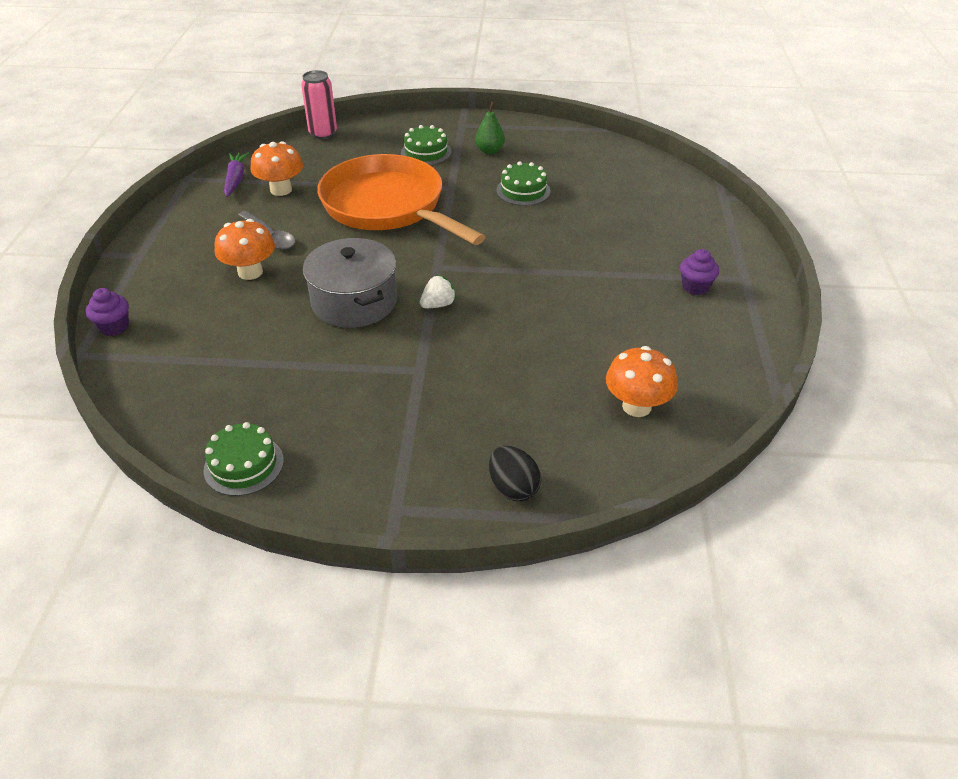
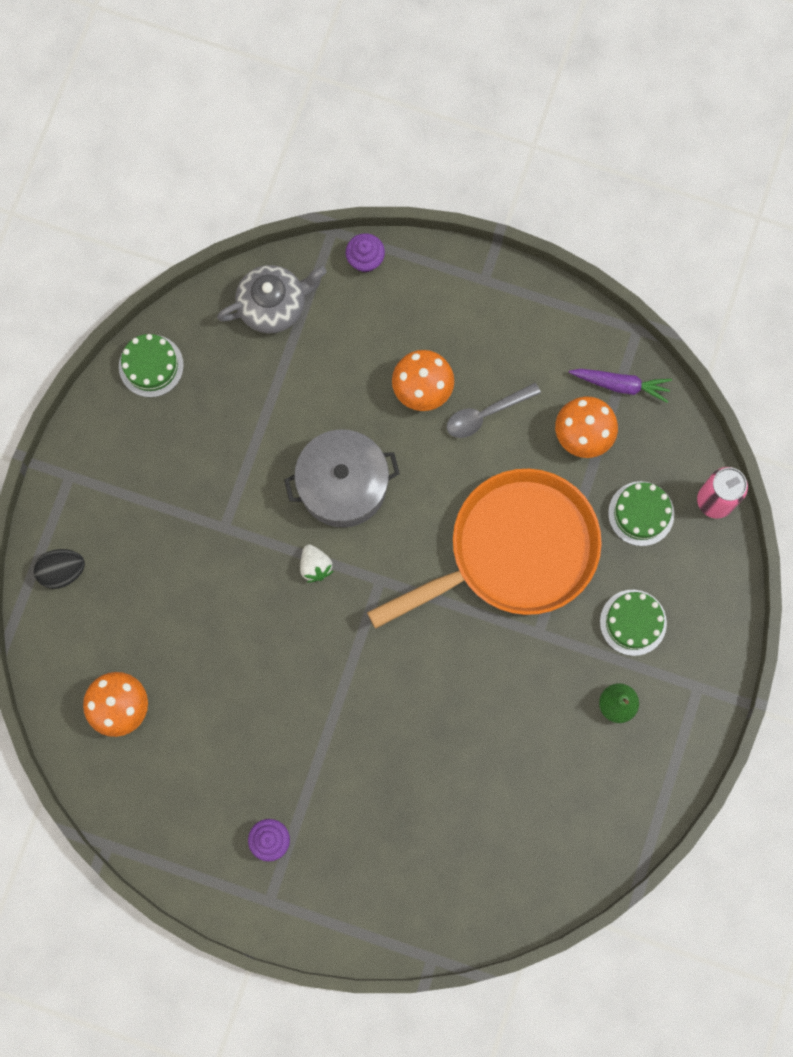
camera: 105 degrees right, 35 degrees up
green cake [496,161,551,206] -> green cake moved to [608,481,674,546]
none -> grey teapot [217,265,327,333]

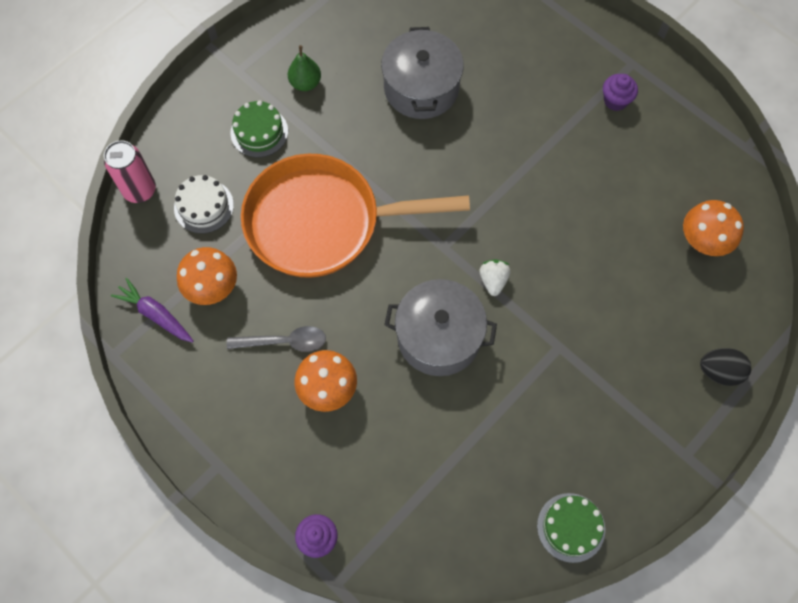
camera: 155 degrees left, 10 degrees down
grey teapot [217,265,327,333] -> none
green cake [608,481,674,546] -> white cake [174,175,234,234]
none -> grey pot [381,27,464,119]

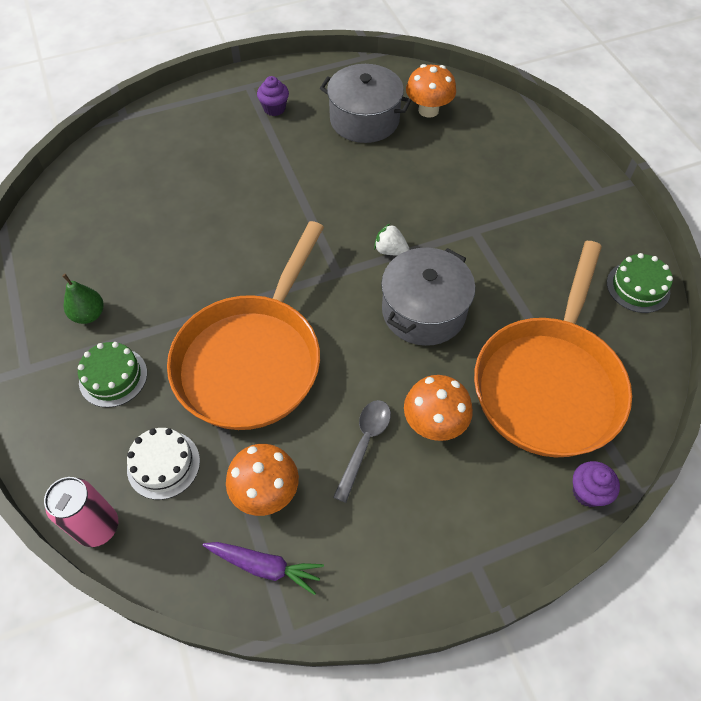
camera: 65 degrees left, 10 degrees down
purple carrot [111,278,194,343] -> purple carrot turned 135 degrees counterclockwise [202,542,324,595]
grey pot [381,27,464,119] -> grey pot moved to [320,64,412,143]
black egg [700,348,751,386] -> none
none -> orange pan [474,241,632,457]

